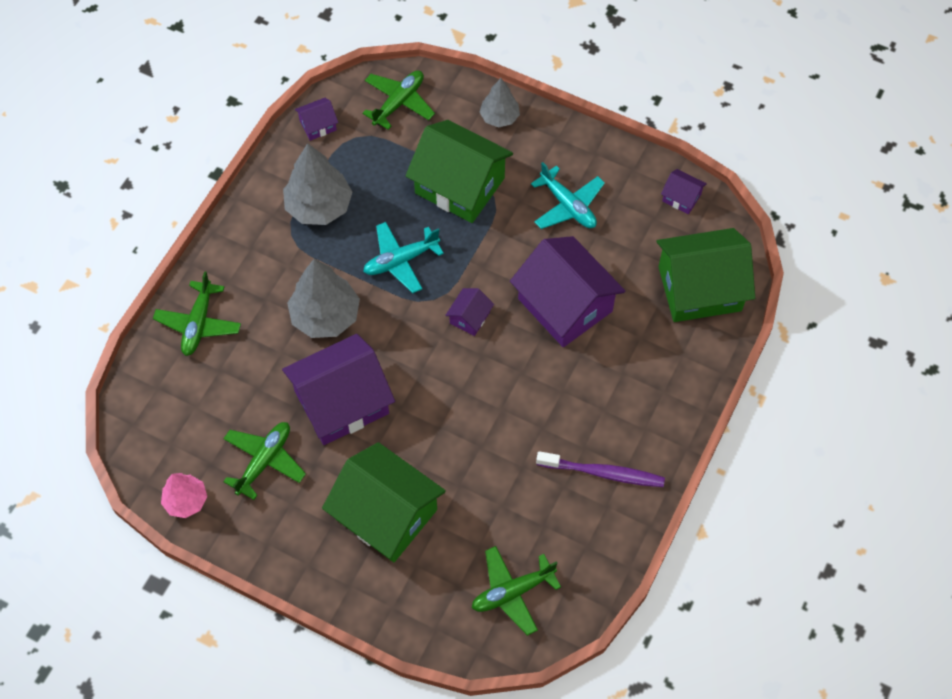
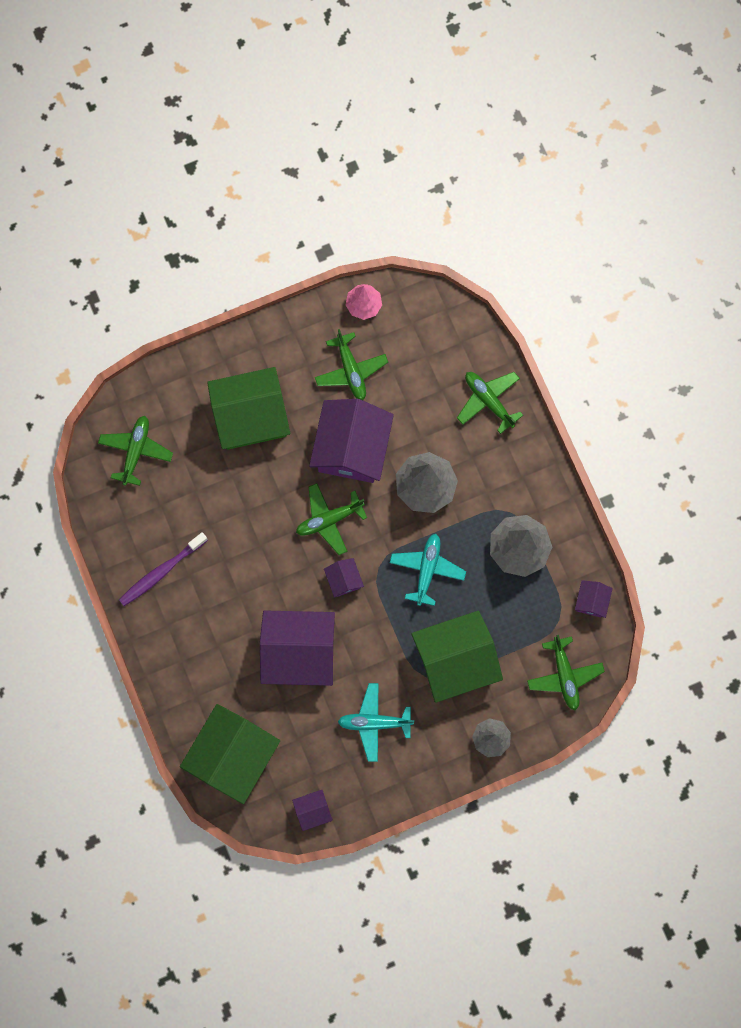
camera: 130 degrees right, 15 degrees up
none -> green plane [296,483,367,555]

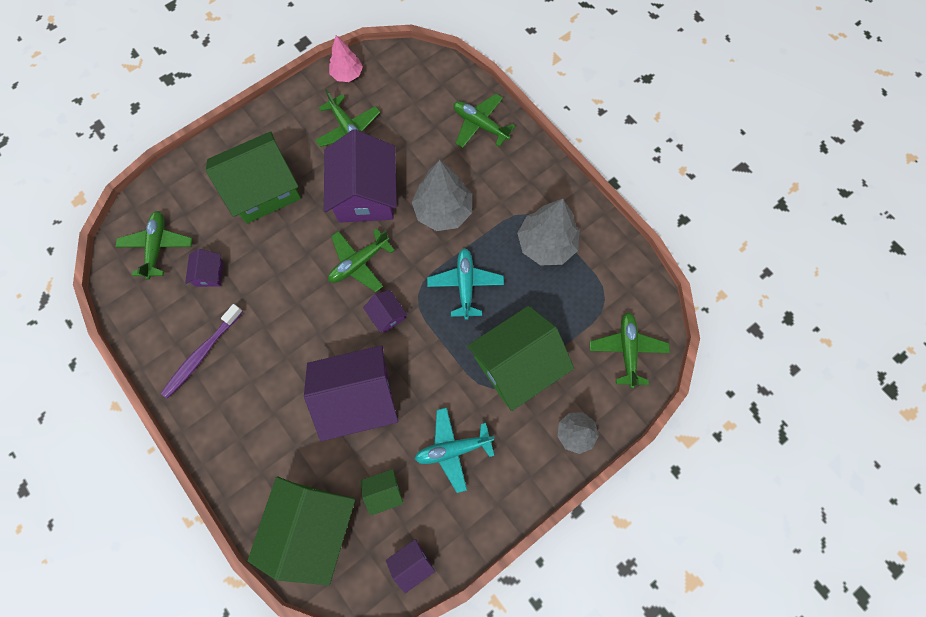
camera: 15 degrees left, 5 degrees down
green plane [527,635,605,710] -> green plane turned 150 degrees counterclockwise [590,312,670,388]
purple house [575,580,613,618] -> purple house moved to [185,249,223,287]
none -> green house [360,469,404,516]

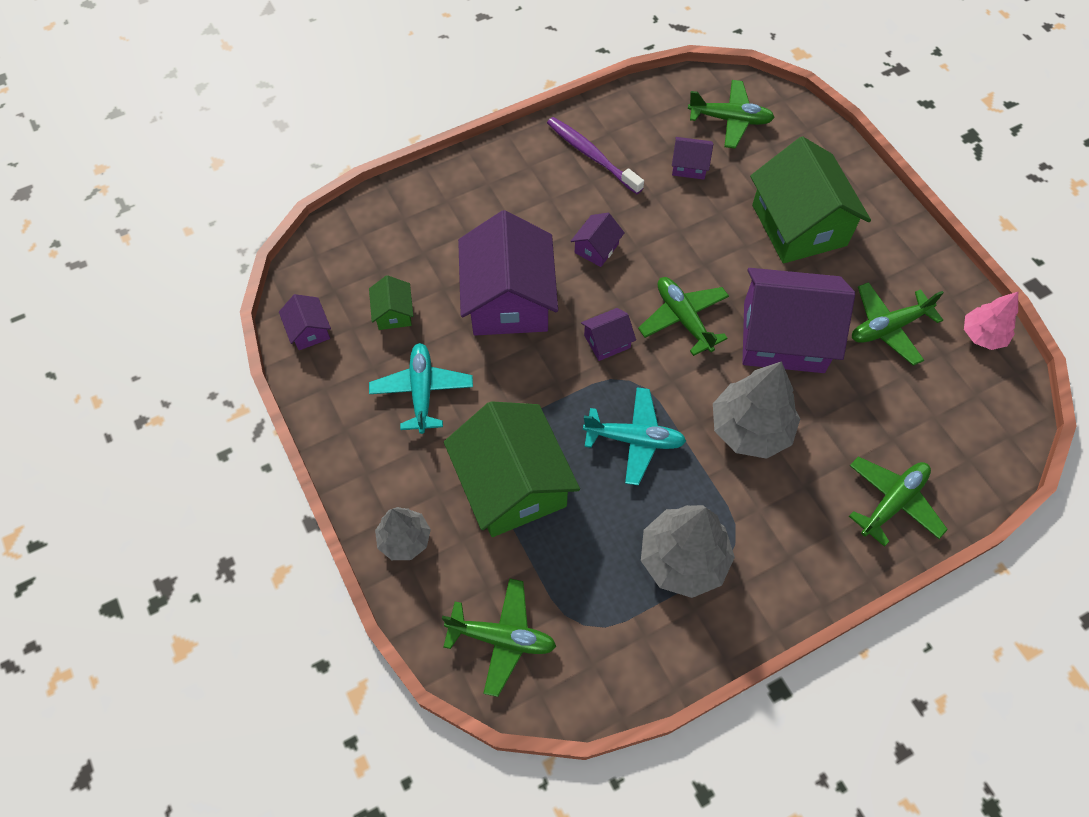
camera: 100 degrees right, 10 degrees down
green house [248,477,355,585] -> none
none -> purple house [571,213,625,267]

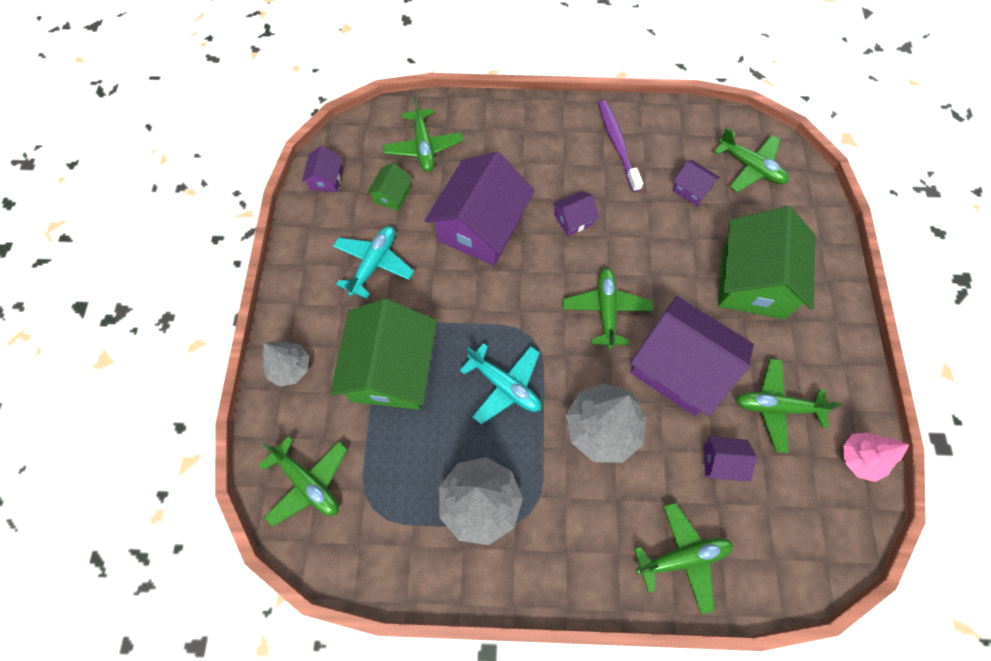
camera: 30 degrees right, 5 degrees up
purple house [581,308,636,361] -> purple house moved to [704,437,757,482]
none -> green plane [383,96,464,172]

